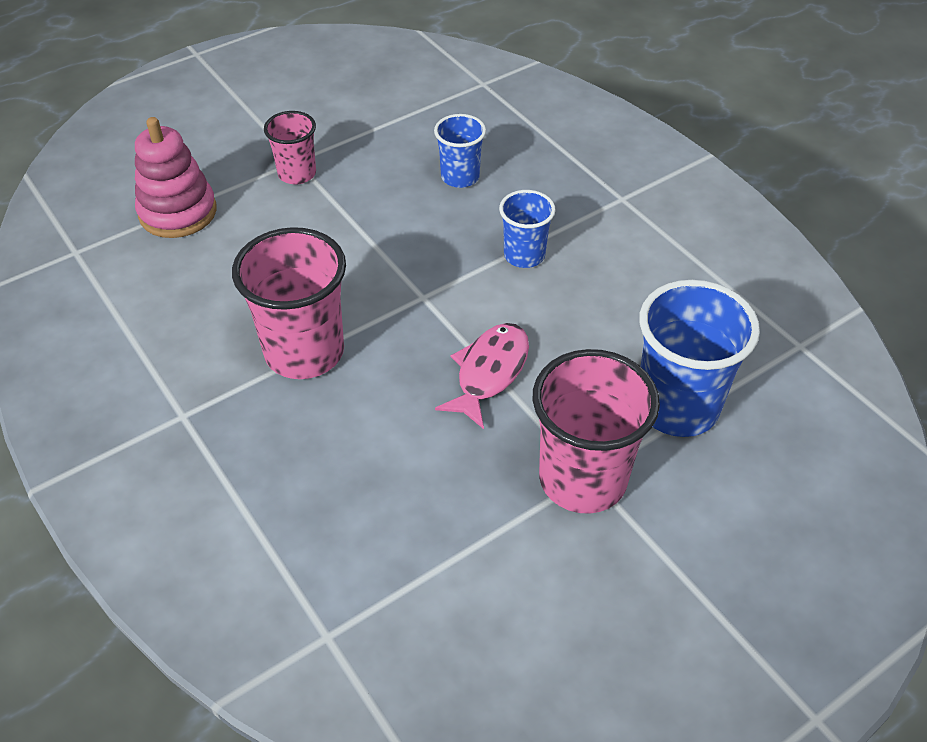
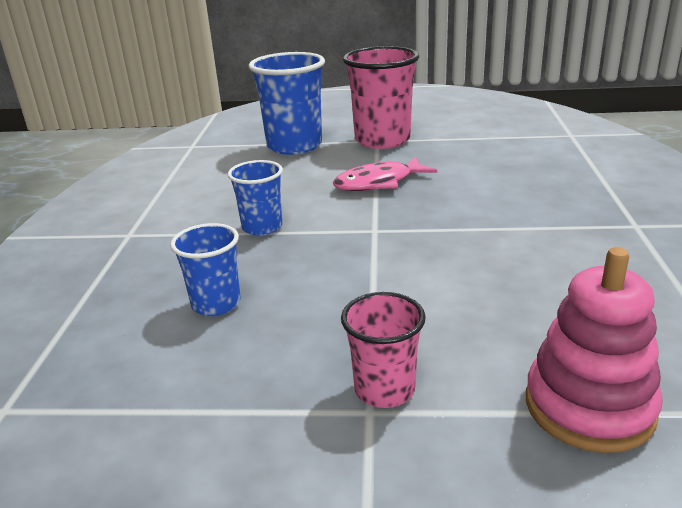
camera: 140 degrees left, 20 degrees down
pink cup [232,227,346,379] -> none

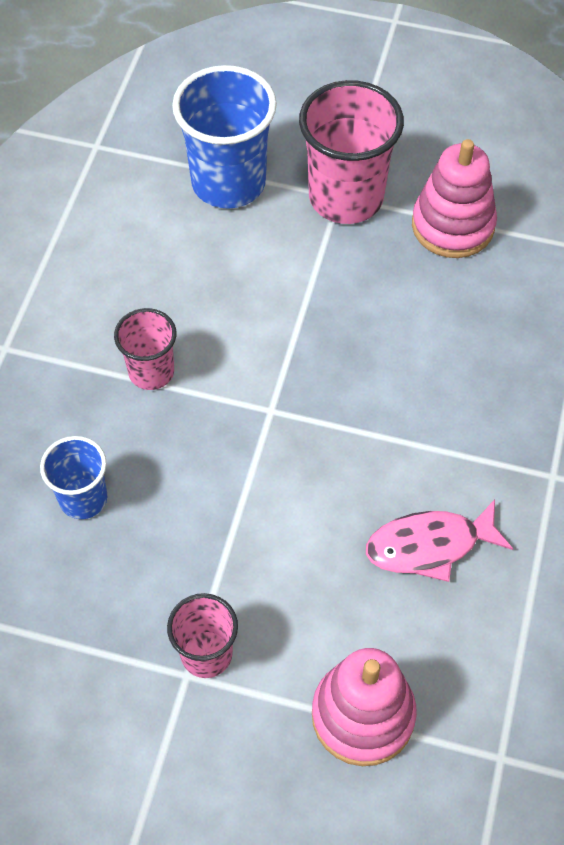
camera: 10 degrees right, 30 degrees up
blue cup [227,160,283,236] -> pink cup [114,308,176,390]
pink fish [333,157,437,191] -> pink fish moved to [366,499,513,582]
none -> pink stacking toy [412,139,497,258]

